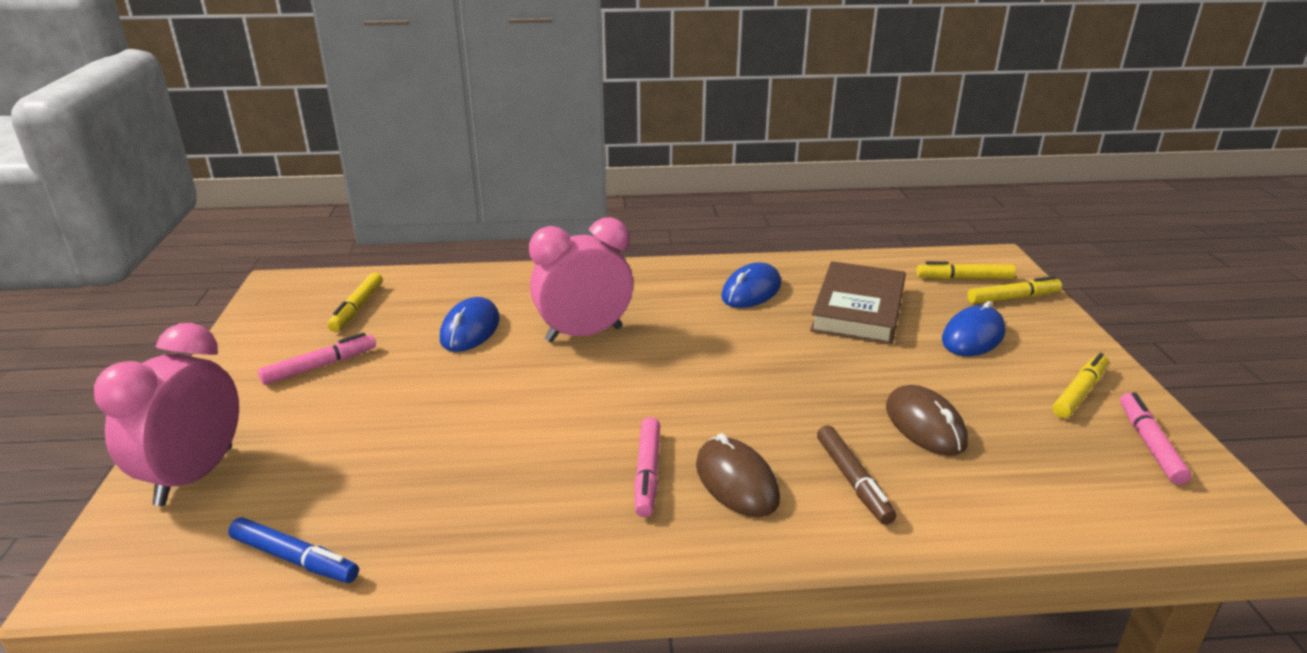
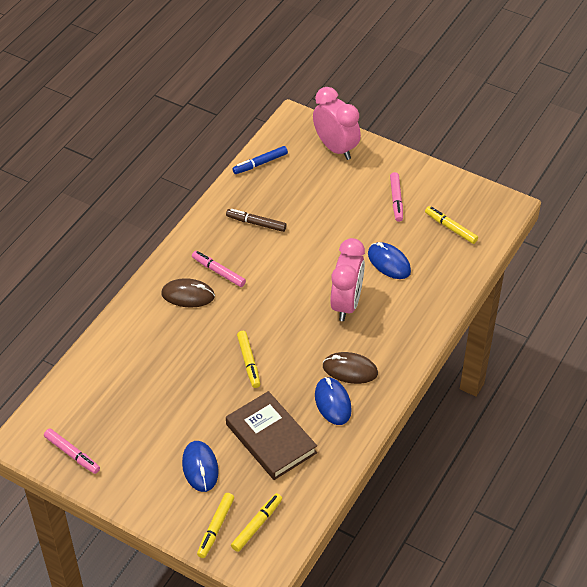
camera: 125 degrees right, 20 degrees up
brown marker [817,425,896,525] -> brown marker moved to [226,209,287,232]
brown mouse [886,385,968,456] -> brown mouse moved to [323,352,378,384]
yellow marker [1053,353,1109,418] -> yellow marker moved to [237,331,260,388]

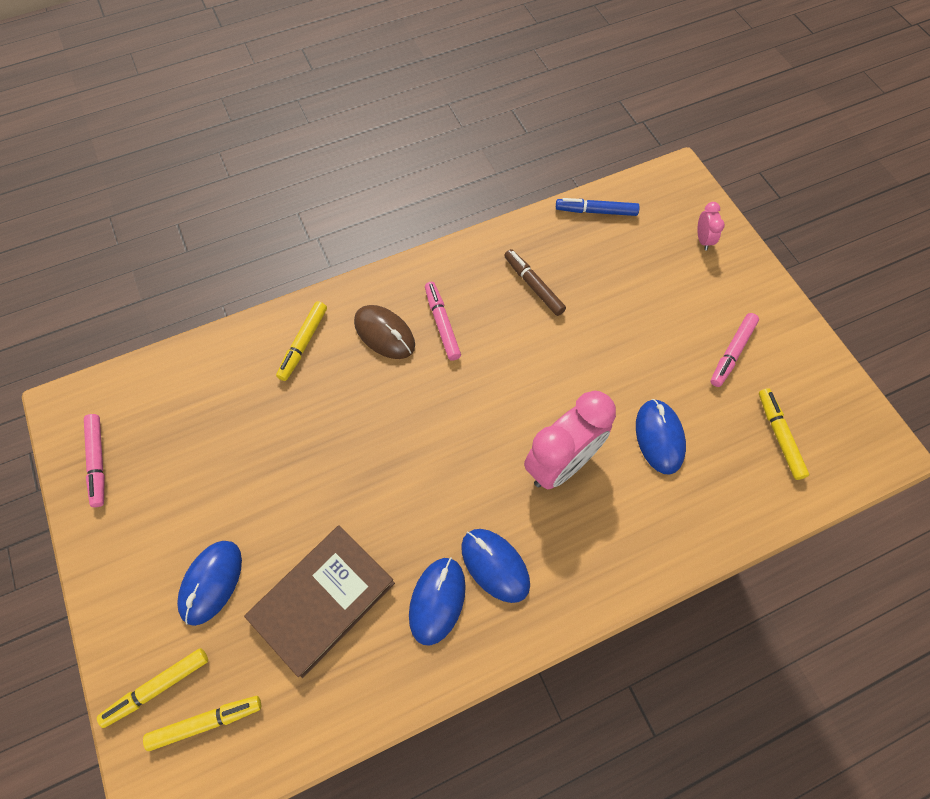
camera: 35 degrees right, 15 degrees up
brown book [226,391,317,480] -> brown book turned 45 degrees clockwise [244,525,395,678]
yellow marker [237,331,260,388] -> yellow marker moved to [276,301,327,381]
pink clock [313,87,361,160] -> pink clock [697,202,725,250], size x0.44
brown mouse [323,352,378,384] -> blue mouse [461,529,530,603]

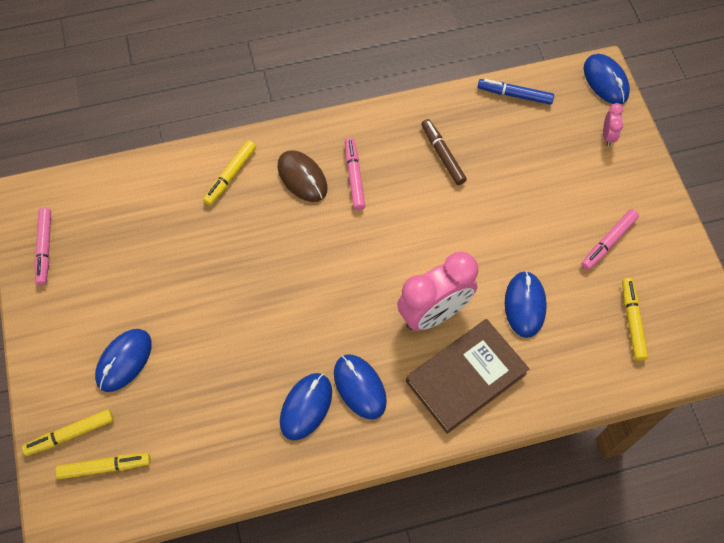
camera: 10 degrees right, 0 degrees up
brown book [244,525,395,678] -> brown book moved to [406,319,529,434]
none -> blue mouse [584,54,630,104]

